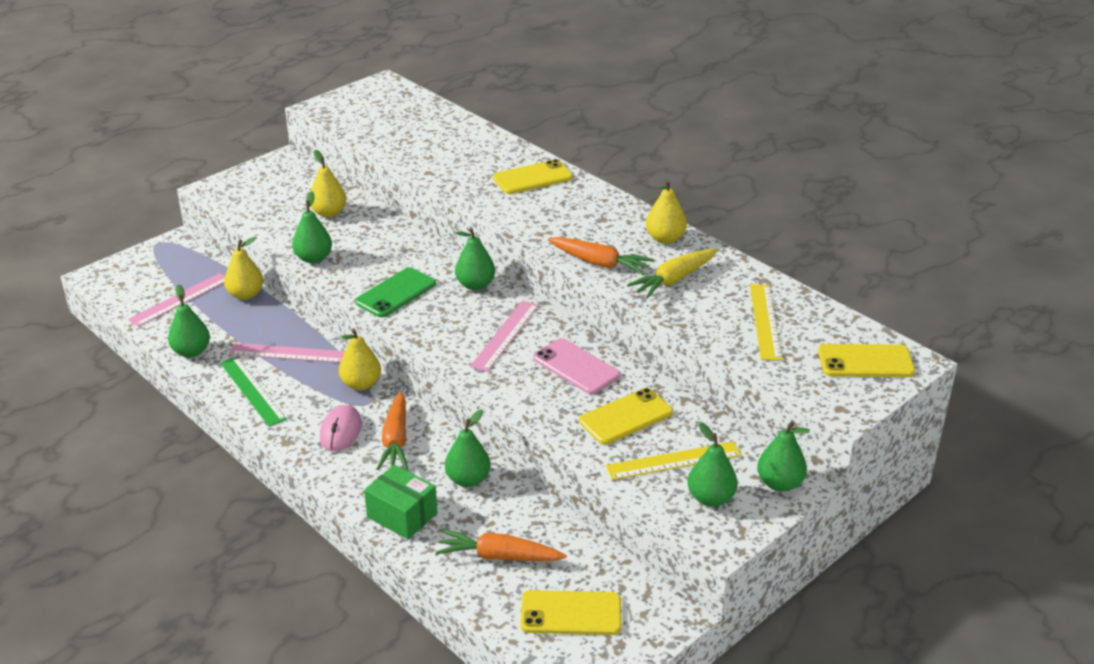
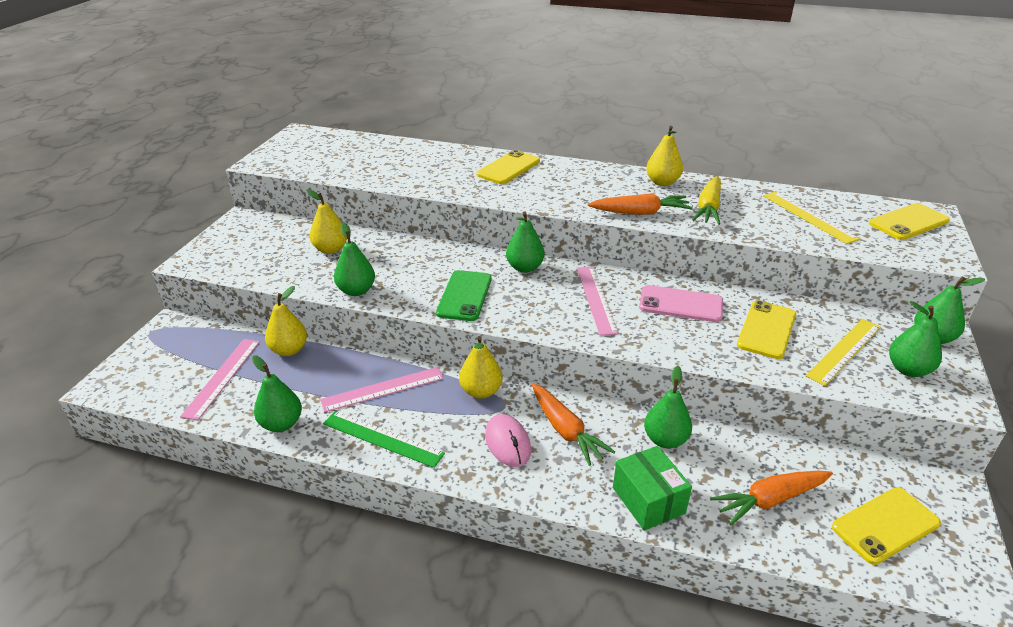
camera: 30 degrees left, 0 degrees up
green box [364,465,438,539] -> green box turned 60 degrees clockwise [613,446,692,530]

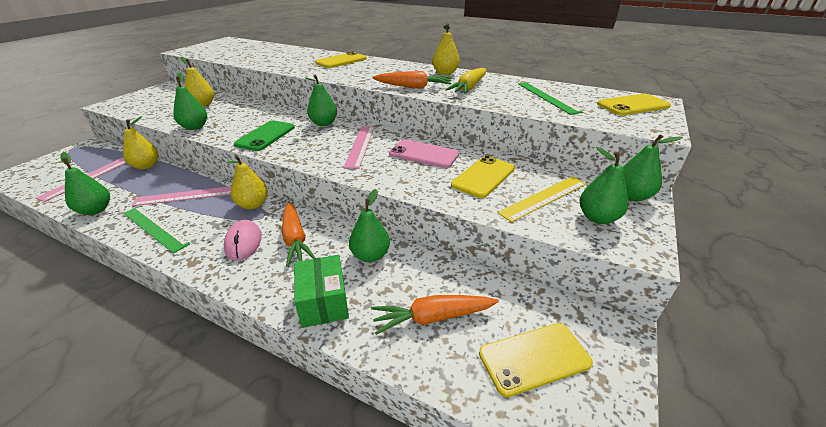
camera: 10 degrees right, 0 degrees up
yellow ruler [763,192,860,244] -> green ruler [518,82,583,115]

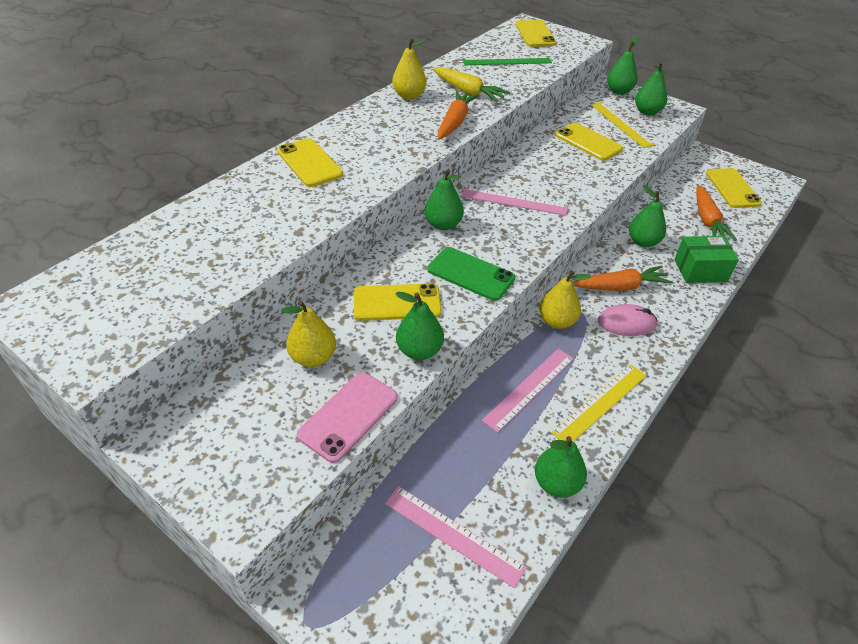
camera: 80 degrees left, 10 degrees up
yellow pear [123,116,159,169] -> none
green ruler [123,206,190,254] -> yellow ruler [552,364,646,442]
pink ruler [131,186,232,206] -> pink ruler turned 45 degrees clockwise [482,349,574,433]
pink phone [389,139,459,168] -> pink phone moved to [297,372,398,463]
none -> yellow phone [354,284,442,321]

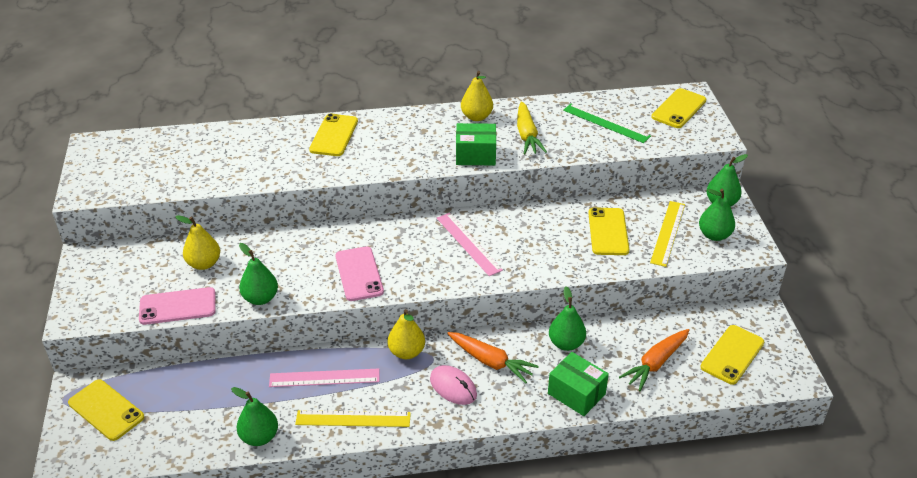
camera: 45 degrees right, 5 degrees down
yellow phone [354,284,442,321] -> yellow phone moved to [68,379,144,441]
pink ruler [385,486,527,588] -> none
green pear [424,169,464,230] -> none
green phone [427,247,515,301] -> pink phone [335,246,384,301]
orange carrot [438,91,479,139] -> green box [456,123,496,165]

